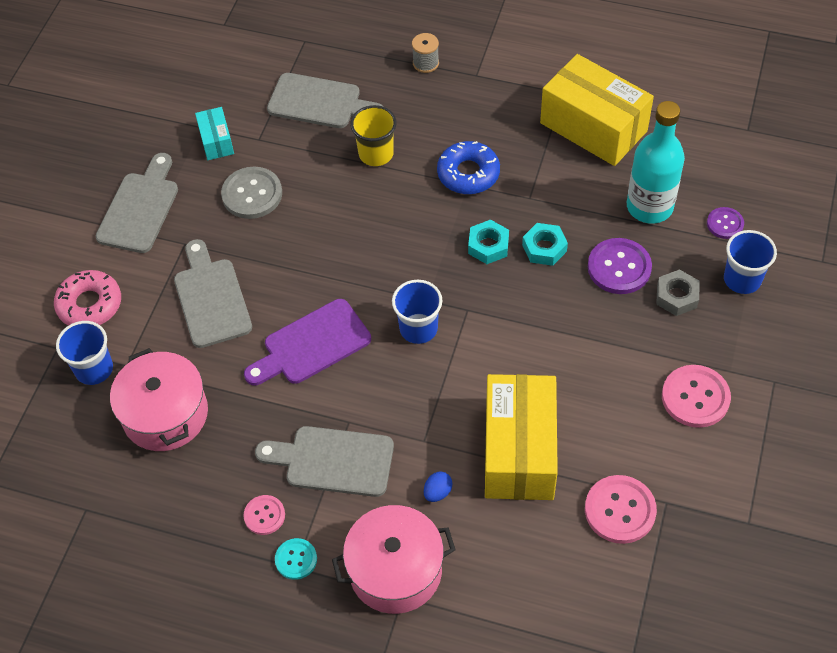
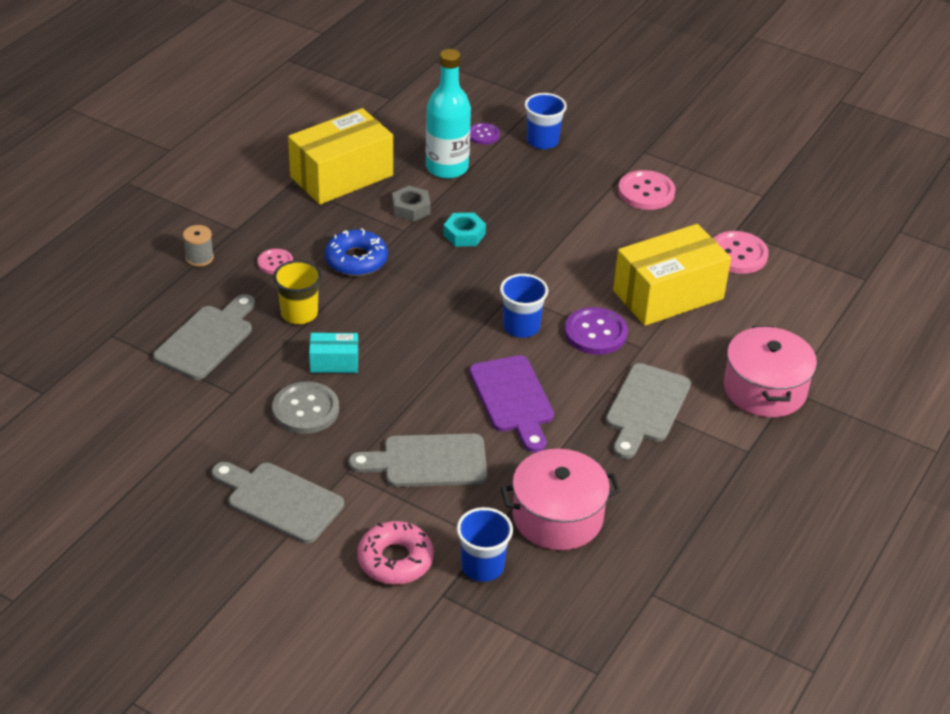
camera: 80 degrees left, 15 degrees down
turquoise box [195,107,234,160] -> turquoise box moved to [309,333,358,373]
pink button [243,495,285,535] -> pink button moved to [257,249,293,274]
turquoise button [275,538,317,580] -> none
blue egg [424,472,453,502] -> none
turquoise nut [468,220,509,264] -> none
yellow box [485,374,558,500] -> yellow box turned 45 degrees counterclockwise [613,224,731,326]
purple button [588,238,652,294] -> purple button moved to [565,307,628,355]
grey nut [656,269,700,316] -> grey nut moved to [392,186,431,222]

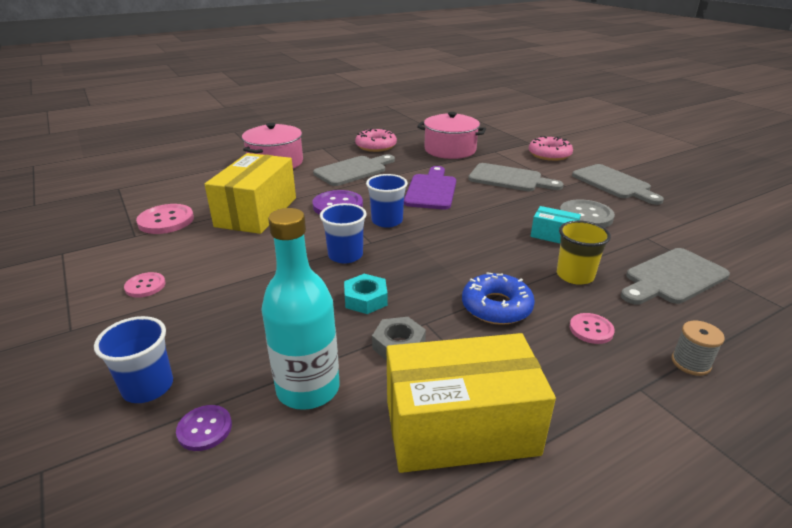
camera: 150 degrees left, 10 degrees down
blue cup [457,507,513,582] -> blue cup moved to [320,203,367,264]
yellow box [613,224,731,326] -> yellow box turned 75 degrees counterclockwise [204,153,296,234]
pink button [618,170,675,210] -> pink button [124,272,166,298], size x0.59
none -> pink donut [355,128,397,152]

